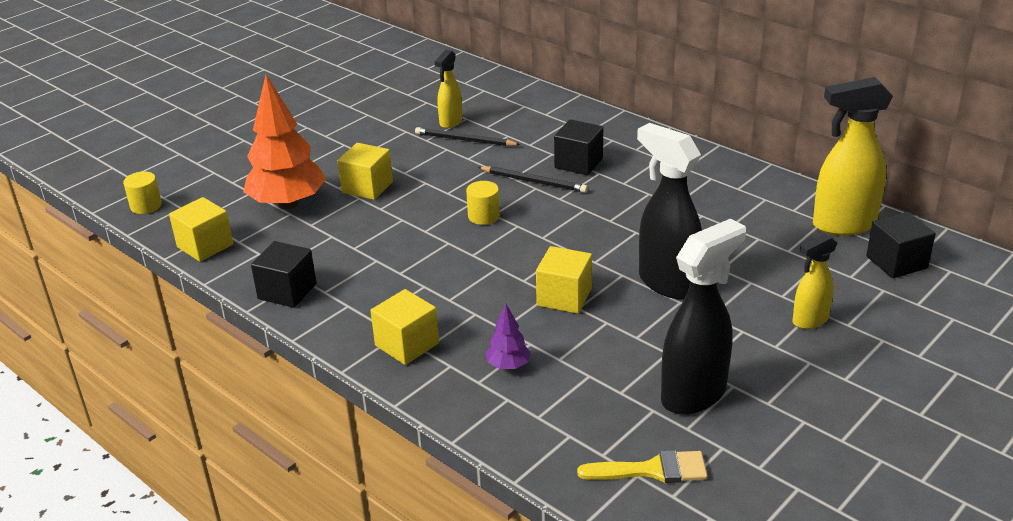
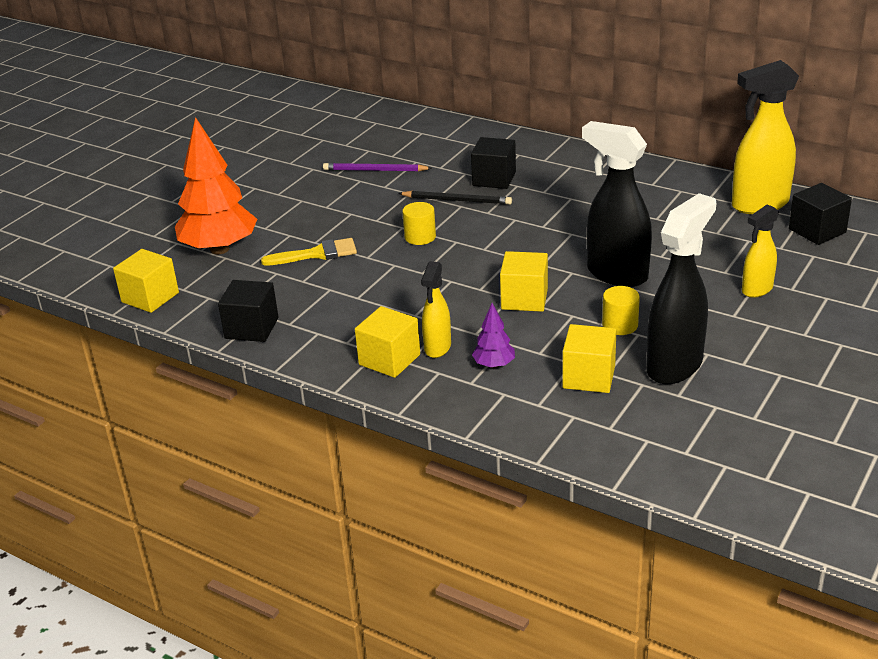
camera: 10 degrees left, 0 degrees up
yellow cylinder [123,171,162,214] -> yellow cylinder moved to [602,286,640,335]
yellow cube [338,143,393,200] -> yellow cube moved to [562,324,616,393]
black pencil [415,127,521,146] -> purple pencil [323,163,432,172]
yellow spray bottle [434,50,462,128] -> yellow spray bottle moved to [421,261,451,358]
yellow brush [577,450,708,483] -> yellow brush moved to [261,238,357,266]

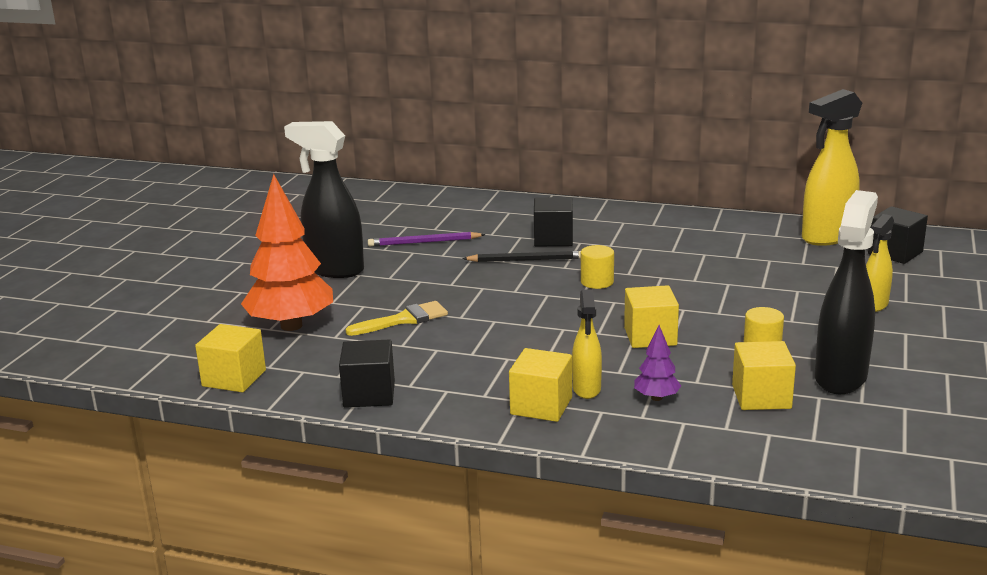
camera: 15 degrees left, 10 degrees down
yellow cylinder [402,202,436,245] -> yellow cylinder moved to [581,245,614,289]
black spray bottle [582,121,652,287] -> black spray bottle moved to [284,121,364,278]

